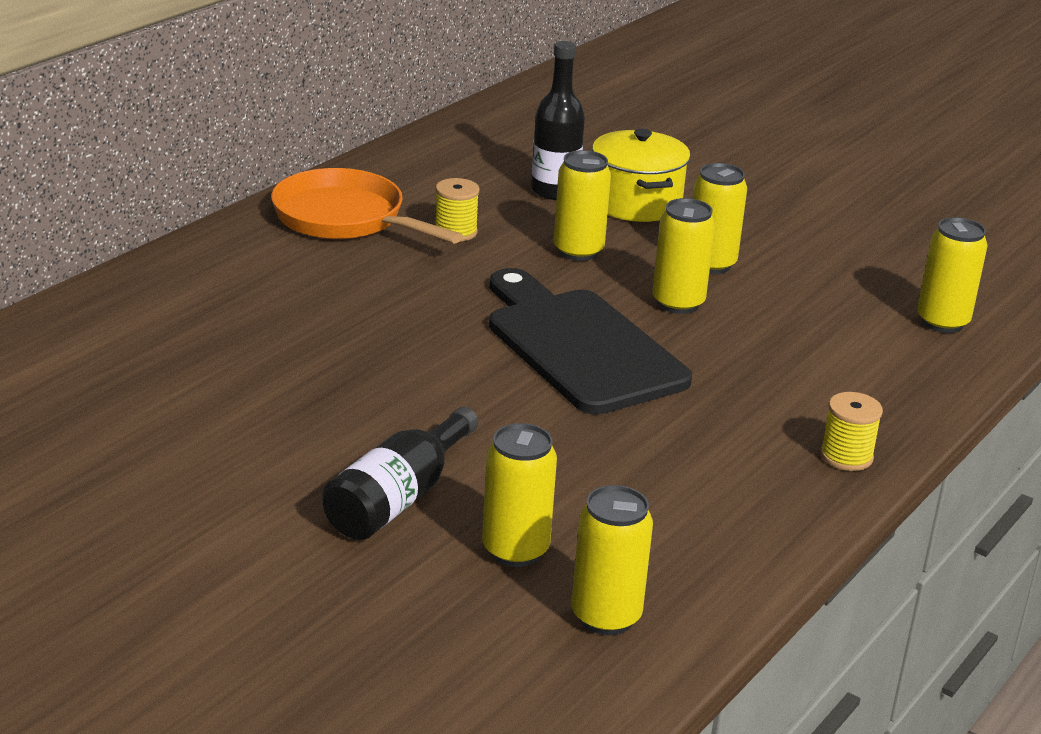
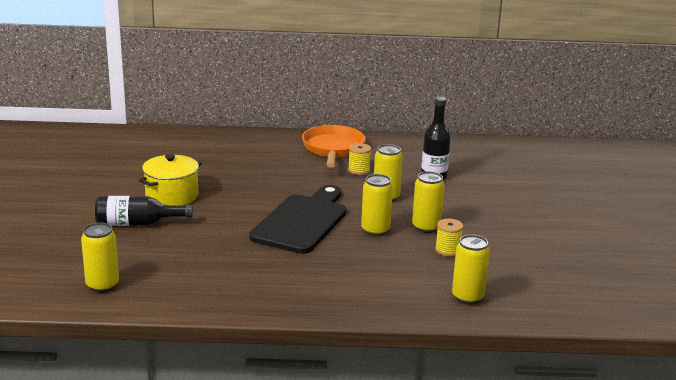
camera: 55 degrees right, 5 degrees down
yellow can [482,423,557,567] -> none
yellow pot [592,129,691,222] -> yellow pot moved to [139,154,202,206]
yellow spool [820,392,883,471] -> yellow spool moved to [435,219,464,257]

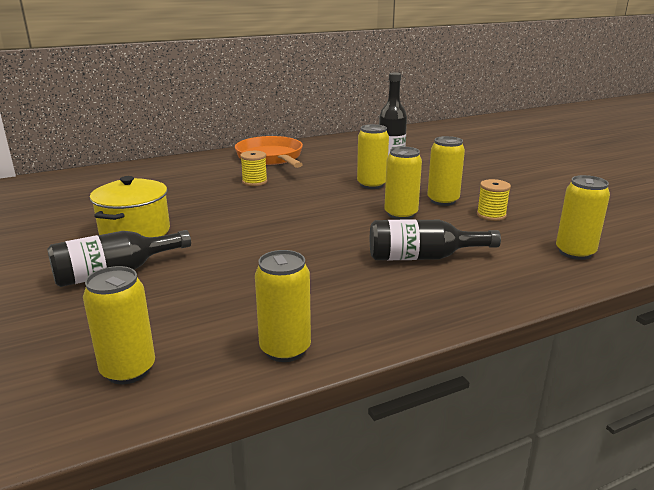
camera: 25 degrees left, 0 degrees up
black cutting board [249,185,346,254] -> none
yellow spool [348,143,371,175] -> yellow spool moved to [240,151,267,186]
none -> yellow can [255,250,311,362]
none -> black bottle [370,219,501,260]

